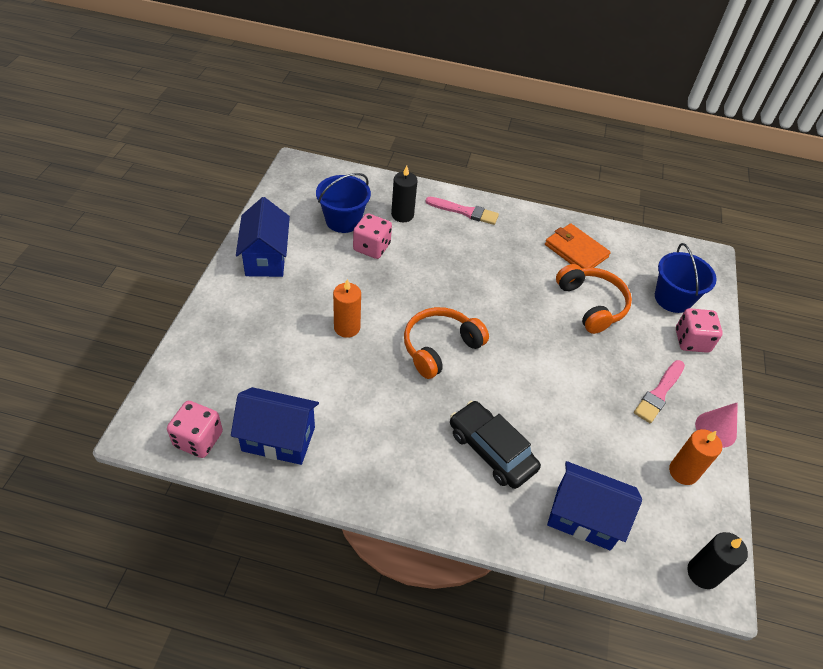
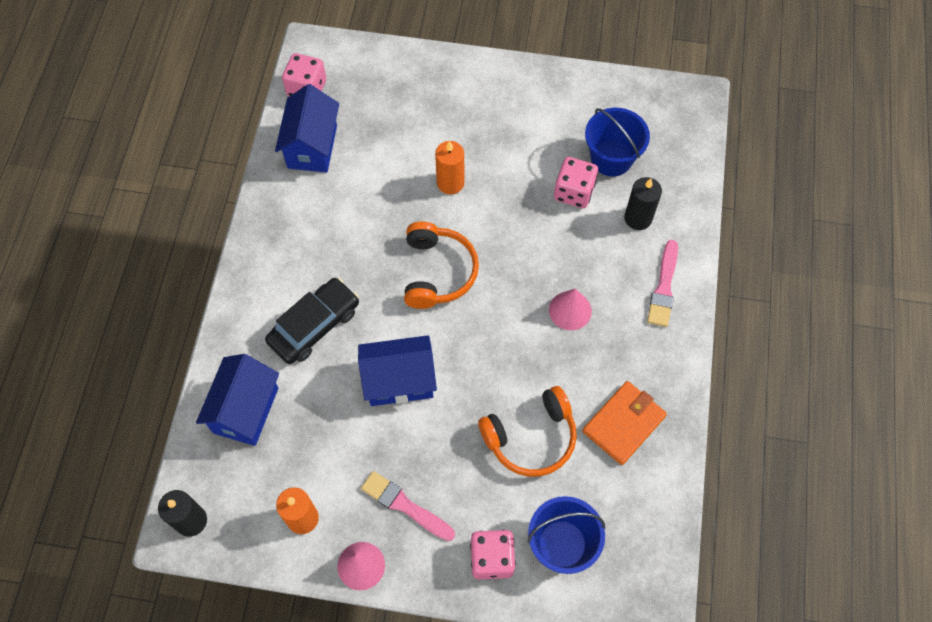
camera: 90 degrees right, 15 degrees up
blue house [236,197,290,277] -> blue house moved to [358,335,437,406]
orange headphones [404,307,489,379] -> orange headphones turned 45 degrees clockwise [404,221,479,309]
none -> pink cone [549,289,592,330]

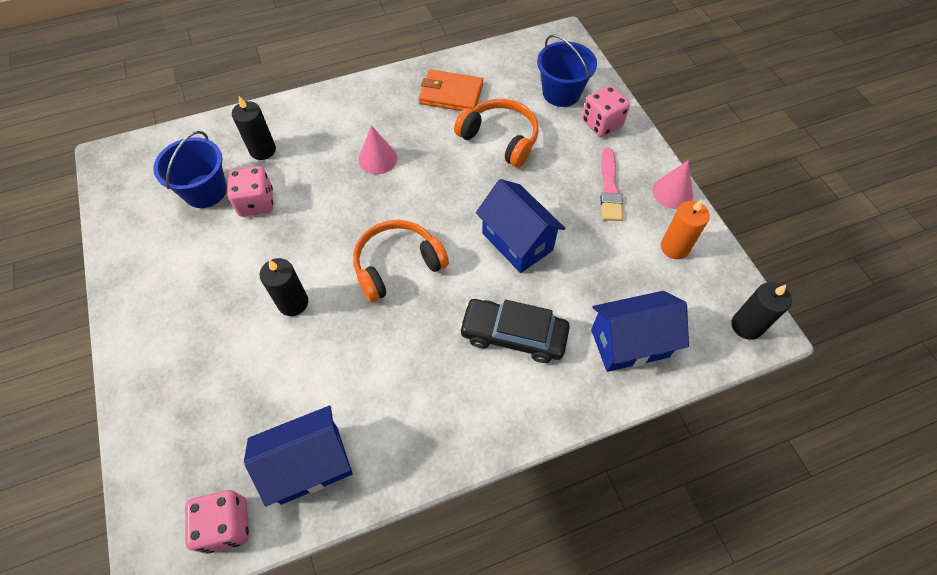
camera: 120 degrees left, 5 degrees down
orange candle [435,141,464,194] -> black candle [260,258,308,316]
pink brush [647,240,678,327] -> none

